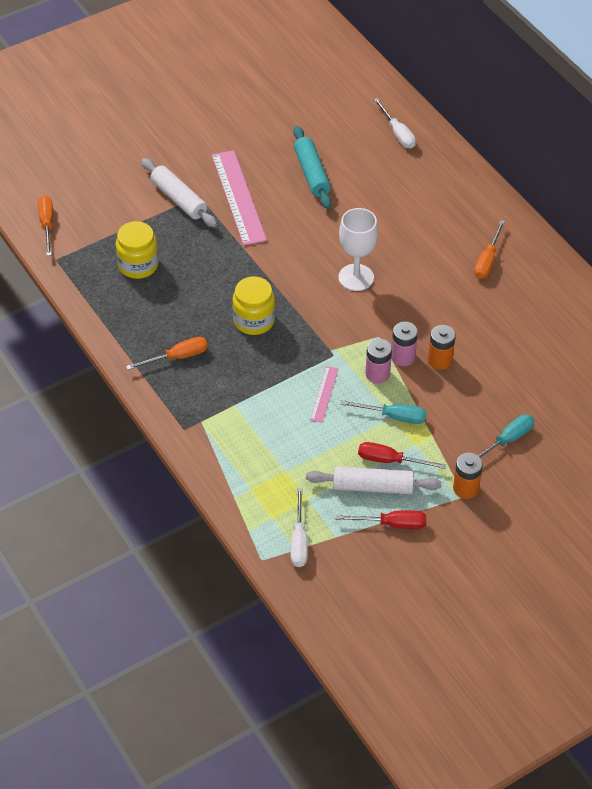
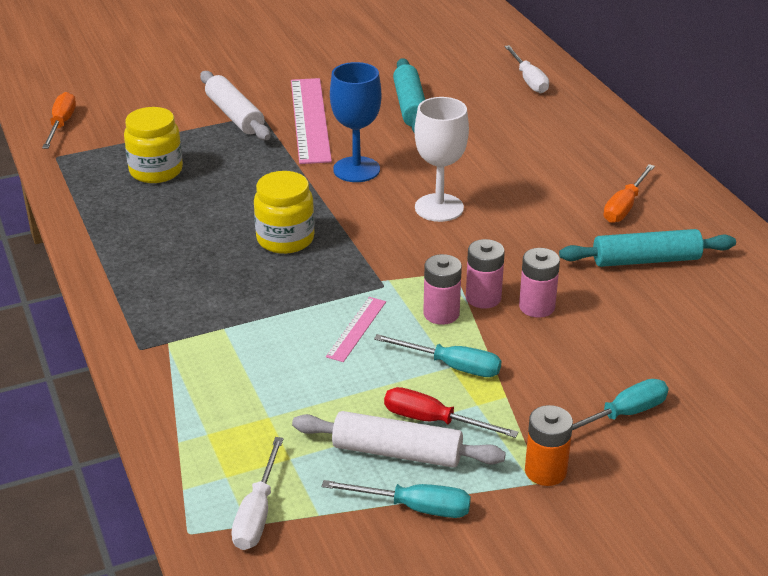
camera: 10 degrees right, 15 degrees down
orange screwdriver [126,337,208,370] -> none
red screwdriver [335,510,426,529] -> turquoise screwdriver [322,480,471,518]
orange battery [428,325,456,370] -> pink battery [519,248,560,318]
none -> blue goblet [330,62,381,182]
none -> turquoise rolling pin [559,229,736,267]

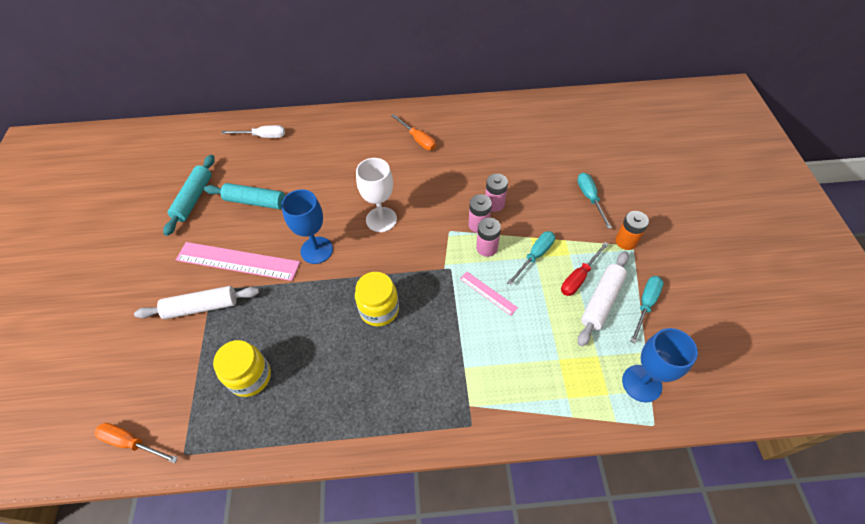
camera: 70 degrees left, 20 degrees up
white screwdriver [231,437,284,550] -> blue goblet [622,328,698,402]
turquoise rolling pin [559,229,736,267] -> turquoise rolling pin moved to [163,155,215,236]

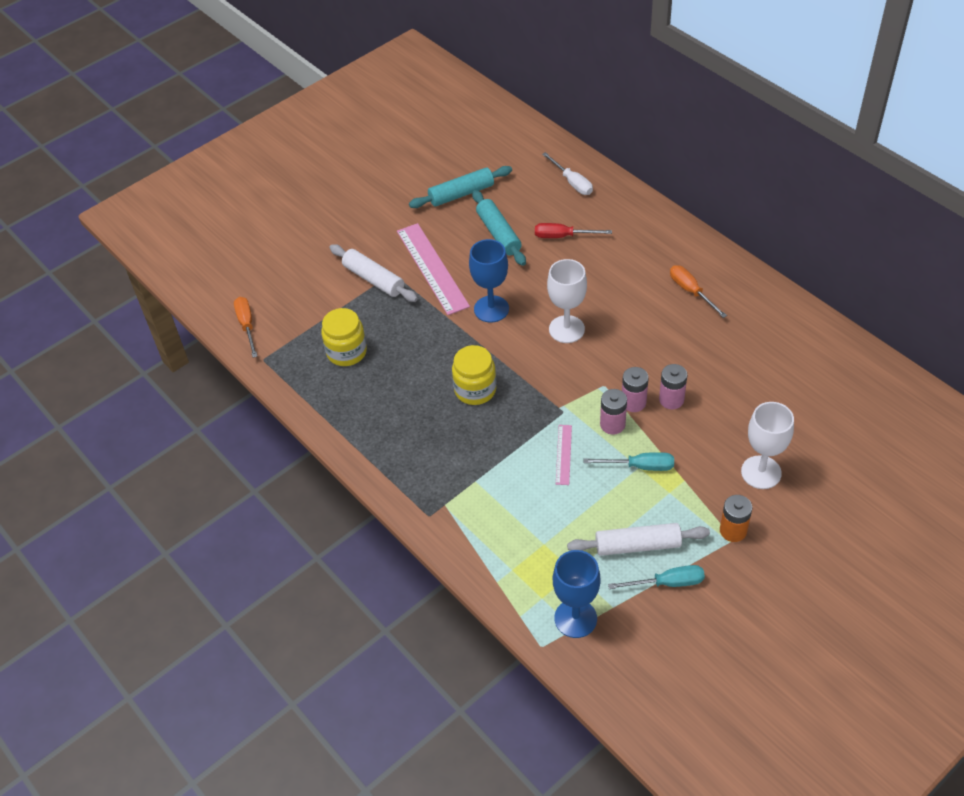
camera: 55 degrees right, 5 degrees down
orange screwdriver [391,114,436,150] -> orange screwdriver turned 135 degrees clockwise [670,265,727,318]
red screwdriver [561,242,609,296] -> red screwdriver moved to [535,223,612,238]
turquoise screwdriver [577,173,612,229] -> white goblet [741,402,794,489]

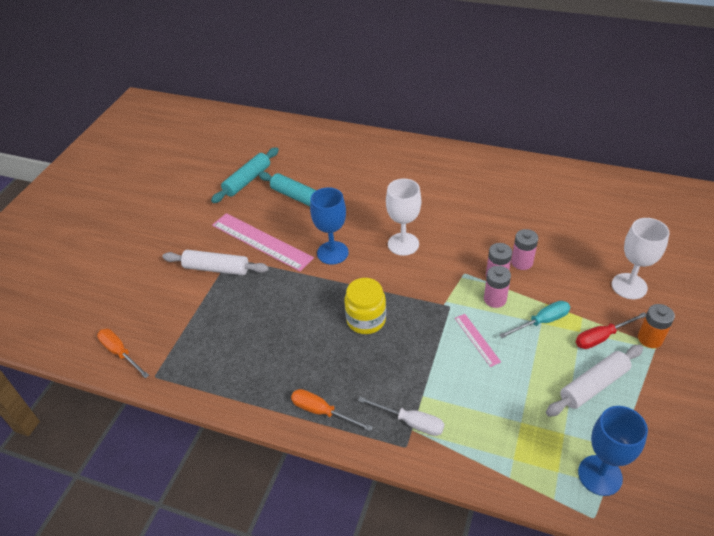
camera: 30 degrees left, 5 degrees down
yellow jar [321,308,367,366] -> none
red screwdriver [535,223,612,238] -> red screwdriver moved to [576,312,646,349]
white screwdriver [542,152,593,195] -> white screwdriver moved to [358,397,444,436]
turquoise screwdriver [608,565,705,589] -> none
orange screwdriver [670,265,727,318] -> orange screwdriver moved to [291,389,373,431]

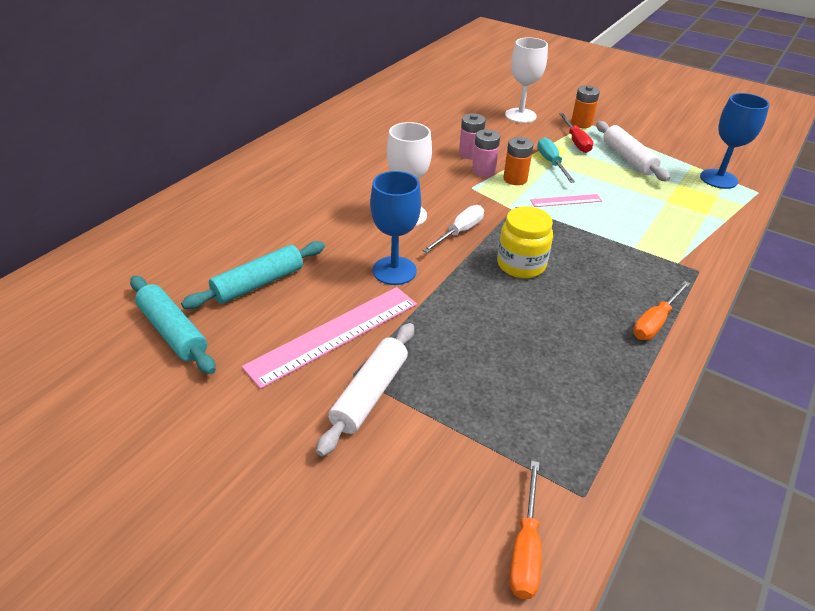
camera: 80 degrees left, 5 degrees down
orange screwdriver [97,329,149,378] -> orange screwdriver turned 45 degrees counterclockwise [509,461,542,599]
white screwdriver [358,397,444,436] -> white screwdriver moved to [422,205,484,253]
pink battery [484,266,511,308] -> orange battery [503,137,534,185]

